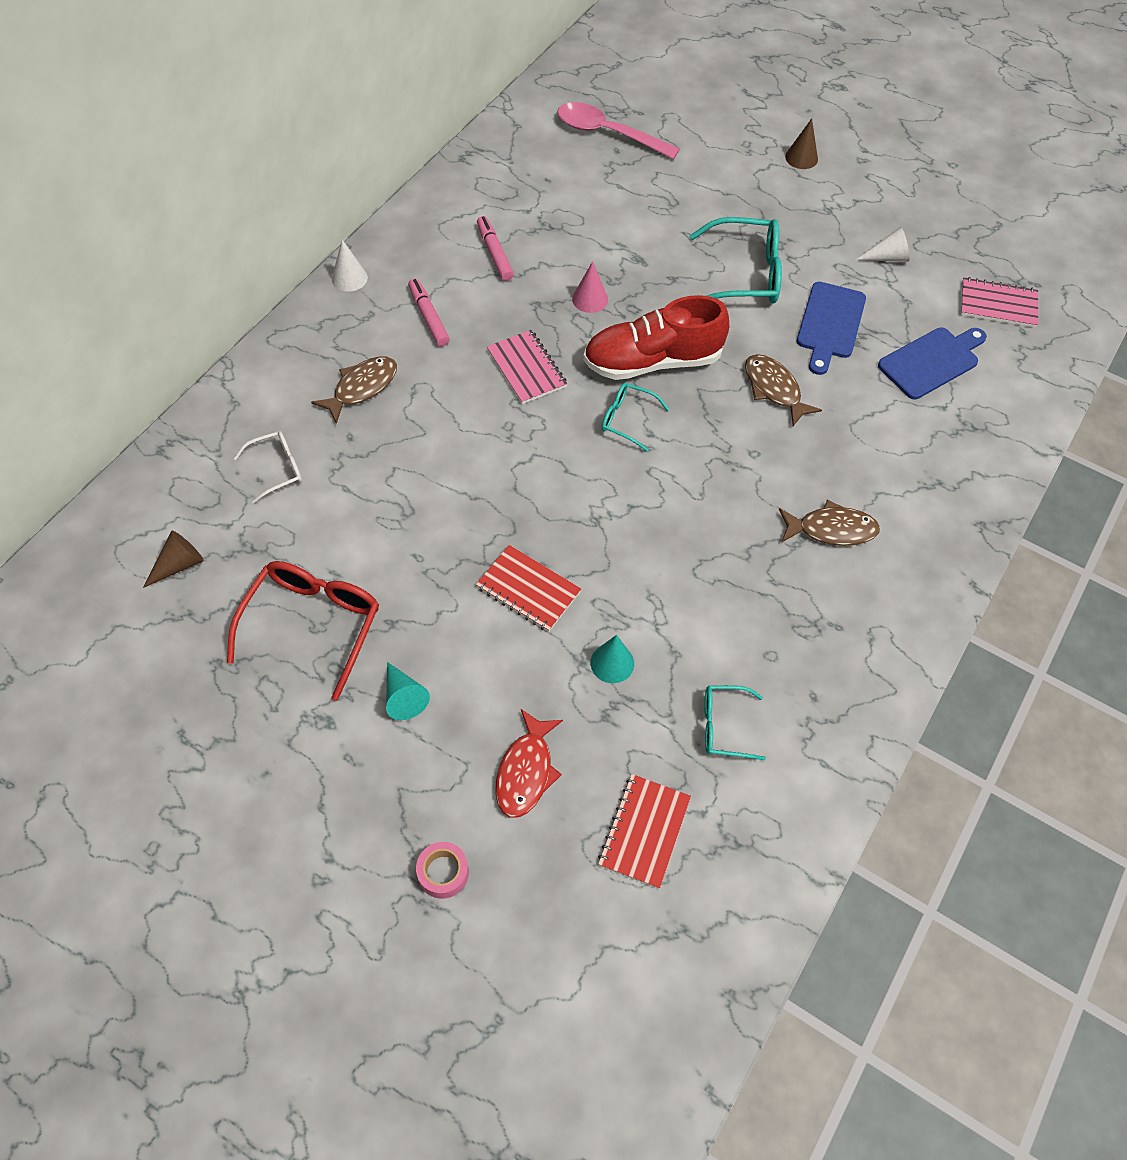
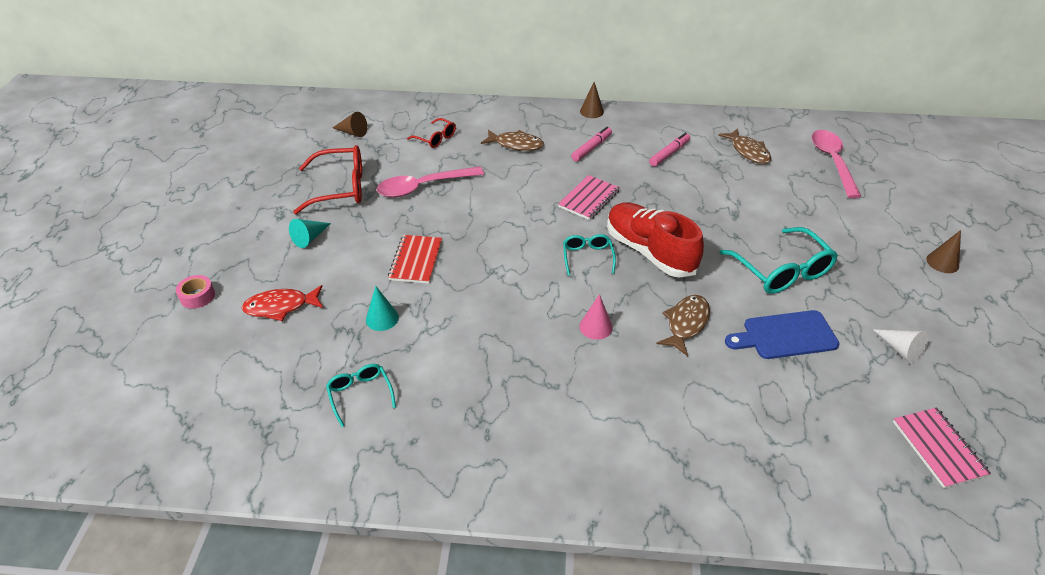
camera: 65 degrees right, 15 degrees down
white glasses [234,431,302,504] -> red glasses [407,118,456,148]
white cone [332,240,368,292] -> brown cone [580,82,604,118]
pink cone [572,261,608,313] -> pink cone moved to [579,294,613,340]
red notebook [598,774,691,889] -> none
brown fish [779,500,880,546] -> brown fish moved to [718,128,771,164]
blue cutting board [878,328,987,399] -> none
none -> pink spoon [377,167,484,197]

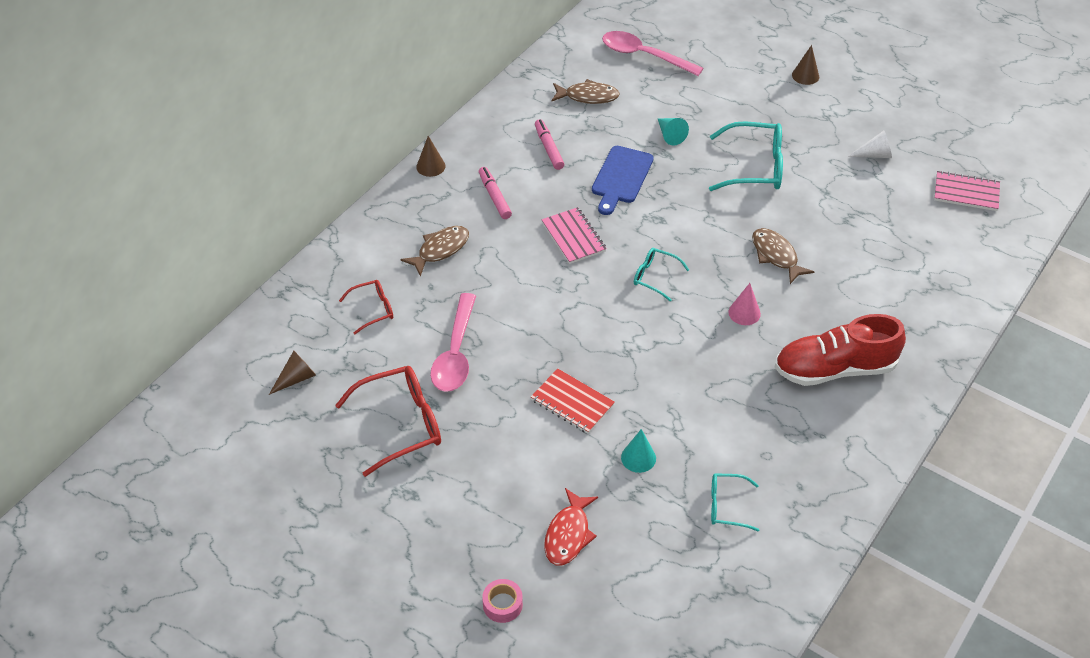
camera: 60 degrees left, 5 degrees up
turquoise cone [289,219,331,248] -> turquoise cone moved to [658,118,689,146]
red glasses [293,145,362,214] -> red glasses turned 45 degrees clockwise [335,366,441,477]
red shoe [607,203,704,278] -> red shoe moved to [775,314,906,386]
blue cutting board [725,310,840,359] -> blue cutting board moved to [592,146,654,215]

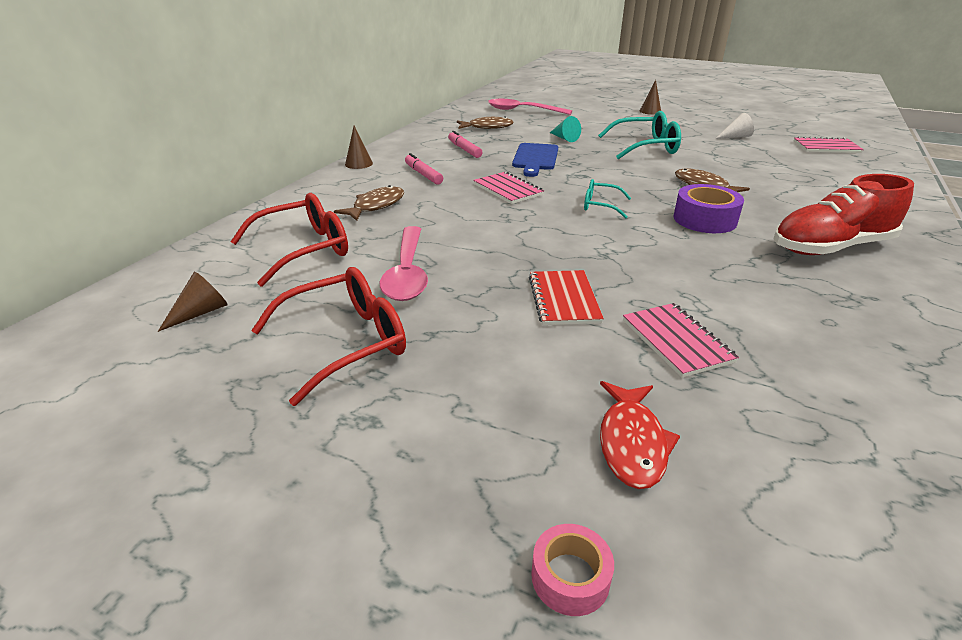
camera: 10 degrees left, 15 degrees down
red glasses [339,280,393,335] -> red glasses [230,193,348,287], size x1.80
red notebook [531,368,615,434] -> red notebook turned 60 degrees clockwise [529,270,604,325]
turquoise cone [621,429,656,473] -> pink notebook [623,303,739,378]
turquoise glasses [711,473,759,532] -> none
pink cone [728,283,761,325] -> purple tape [673,184,744,233]

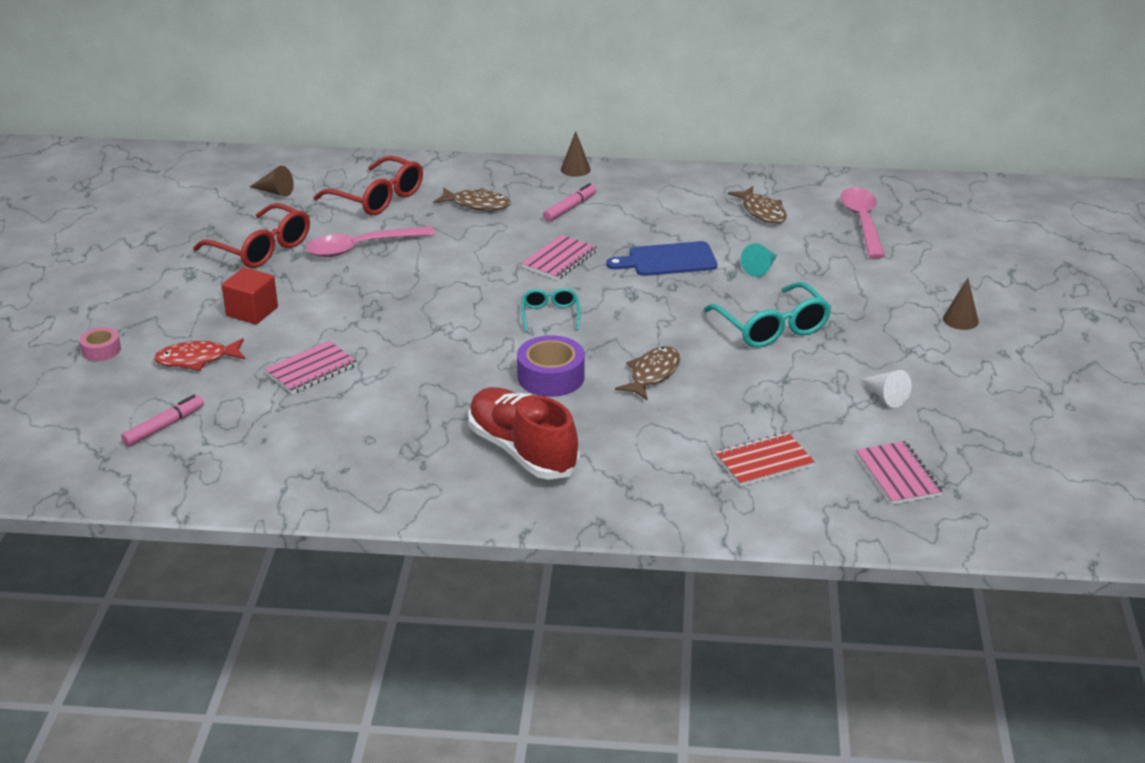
camera: 70 degrees right, 0 degrees up
pink marker [448,131,483,158] -> pink marker moved to [121,395,204,447]
red notebook [529,270,604,325] -> red notebook moved to [715,432,815,487]
none -> red cube [222,267,278,324]

